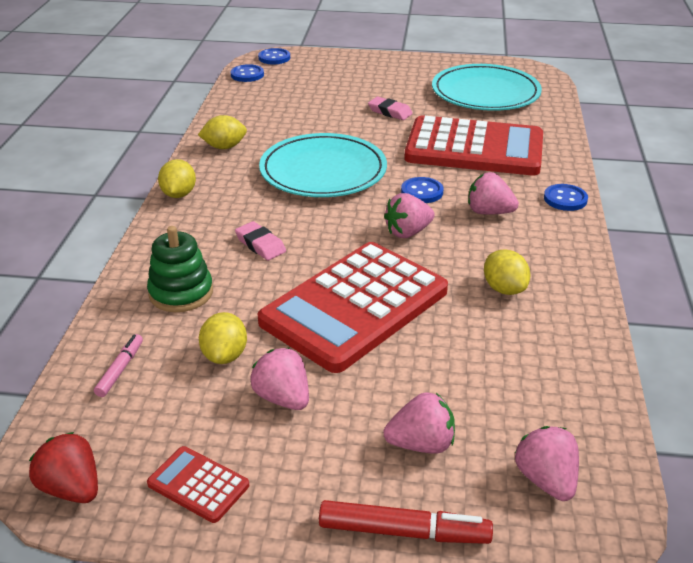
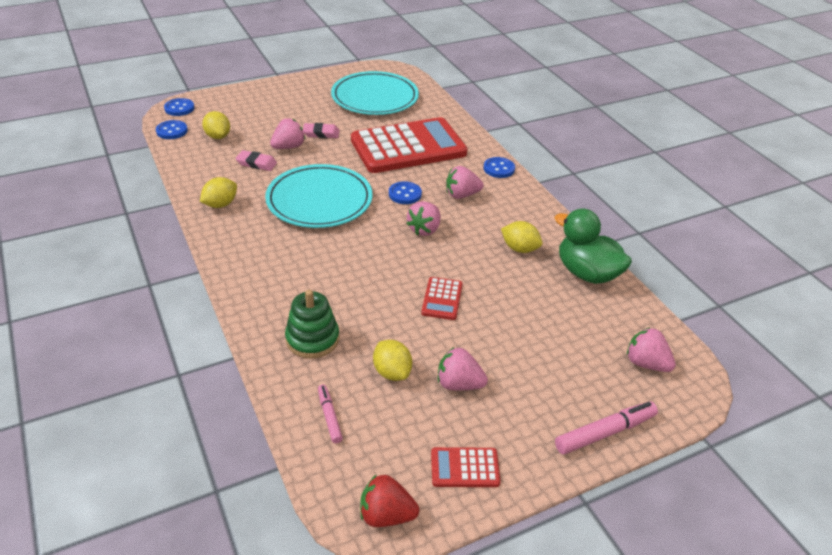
camera: 35 degrees left, 5 degrees up
yellow lemon [158,159,196,198] -> yellow lemon moved to [202,111,230,139]
pink eraser [235,221,286,260] -> pink eraser moved to [236,150,277,171]
red calculator [258,242,448,373] -> red calculator [421,277,463,320], size x0.41
red marker [319,500,493,544] -> pink marker [555,402,658,454]
pink strawberry [383,392,455,454] -> pink strawberry moved to [270,118,305,149]
none -> green duck [554,209,632,284]

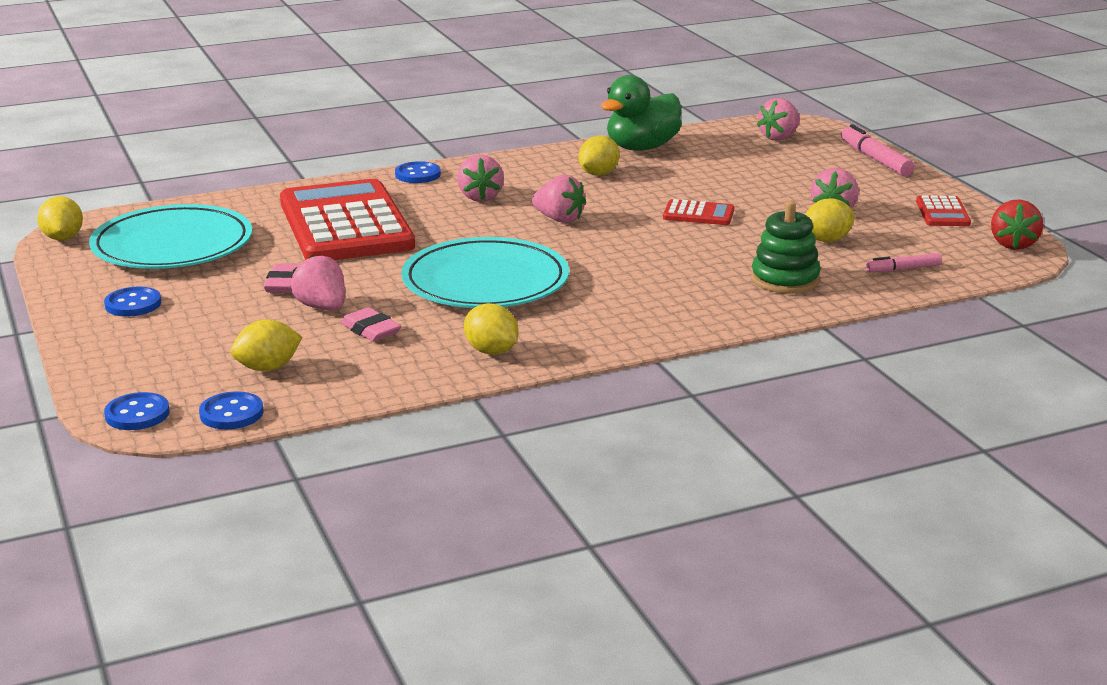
camera: 85 degrees left, 15 degrees down
pink eraser [236,150,277,171] -> pink eraser turned 60 degrees counterclockwise [340,307,401,342]
blue button [389,181,422,204] -> blue button moved to [104,287,161,317]
none -> yellow lemon [37,196,83,240]

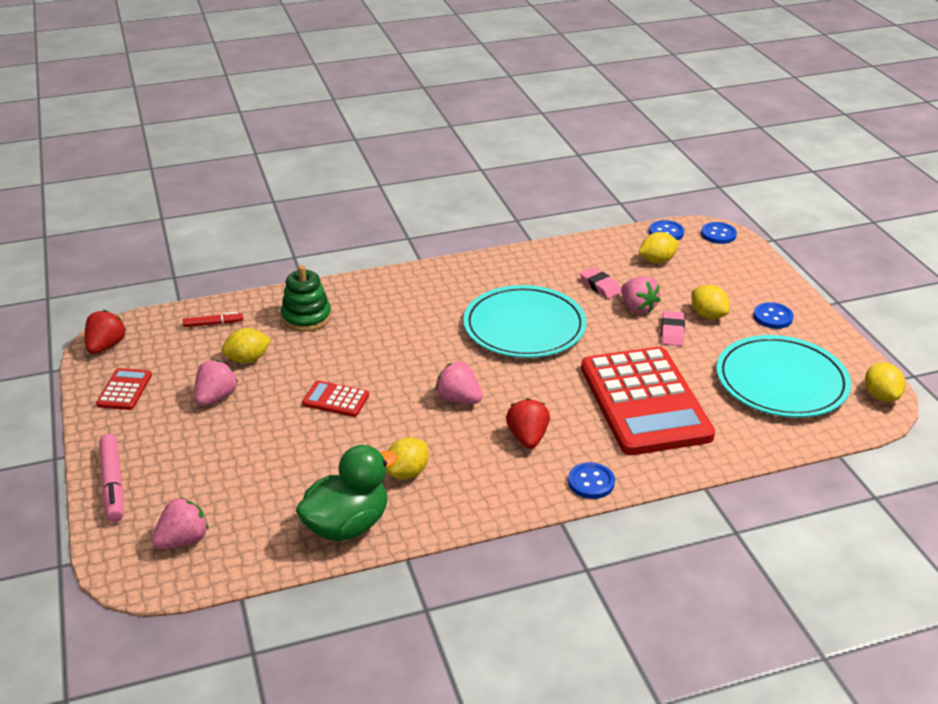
camera: 175 degrees left, 10 degrees up
pink strawberry [457,155,504,202] -> red strawberry [506,398,550,449]
yellow lemon [464,303,519,355] -> yellow lemon moved to [691,285,730,319]
pink marker [866,253,942,272] -> red marker [183,312,243,327]

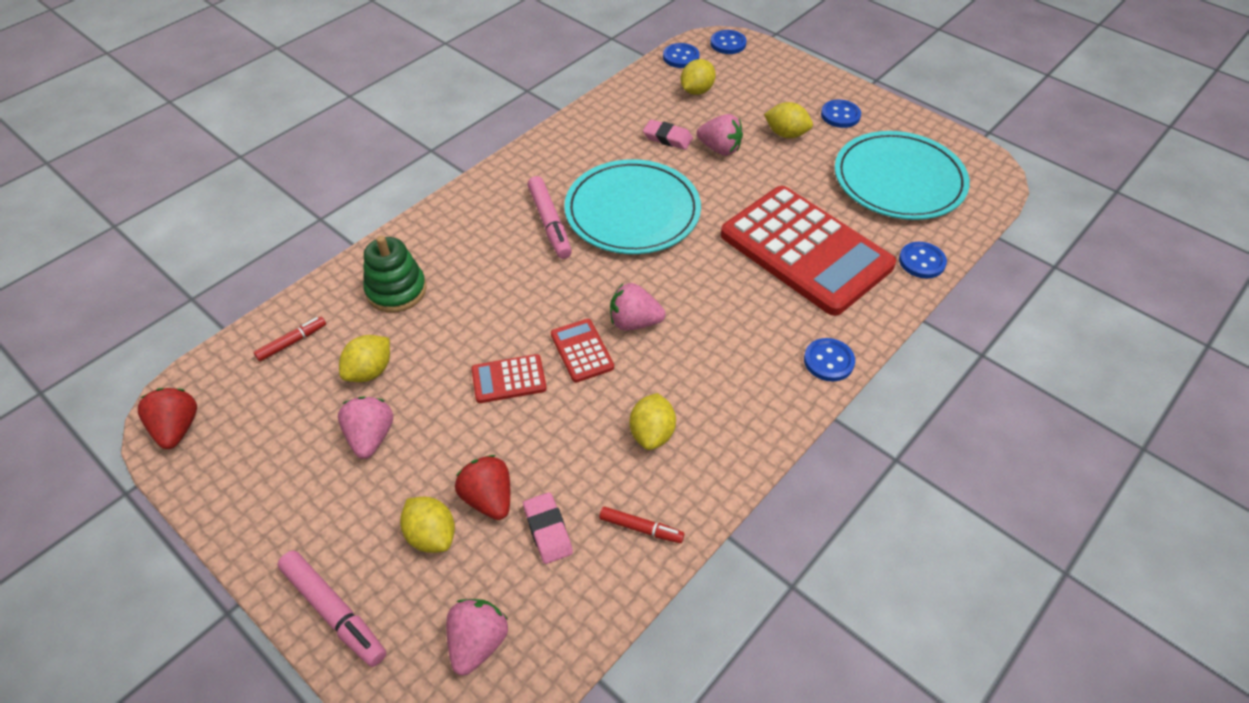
camera: 30 degrees left, 15 degrees up
red calculator [96,368,152,410] -> red calculator moved to [551,319,614,383]
green duck [295,445,398,541] -> red marker [599,507,684,543]
red strawberry [506,398,550,449] -> red strawberry moved to [455,455,510,520]
pink eraser [661,311,685,346] -> pink eraser moved to [523,492,573,564]
yellow lemon [865,362,905,402] -> yellow lemon moved to [400,497,455,553]
none -> pink marker [528,176,572,259]
none -> blue button [899,242,947,278]

